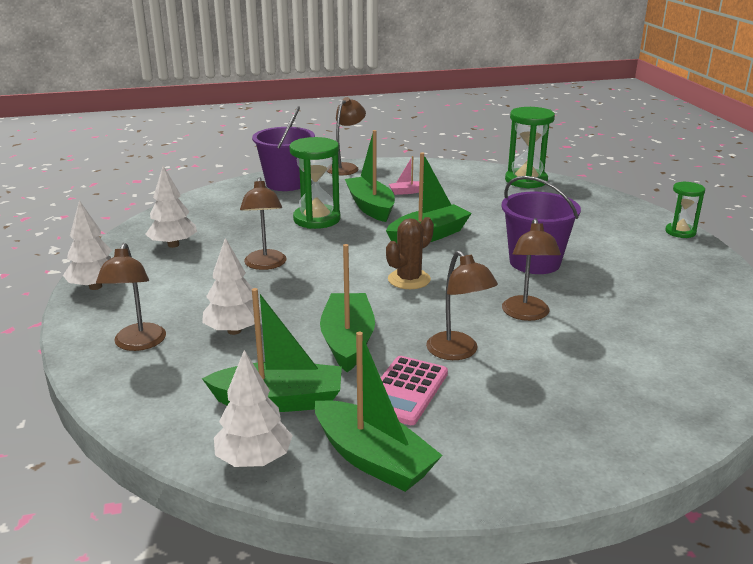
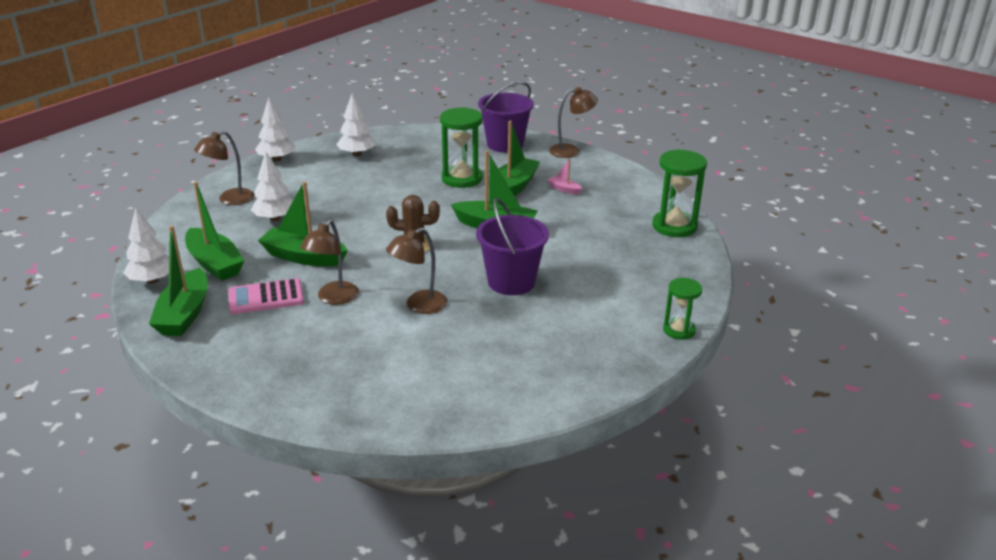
camera: 50 degrees right, 5 degrees up
brown lamp [240,177,287,270] -> none
green boat [320,244,375,372] -> green boat turned 120 degrees counterclockwise [258,181,348,266]

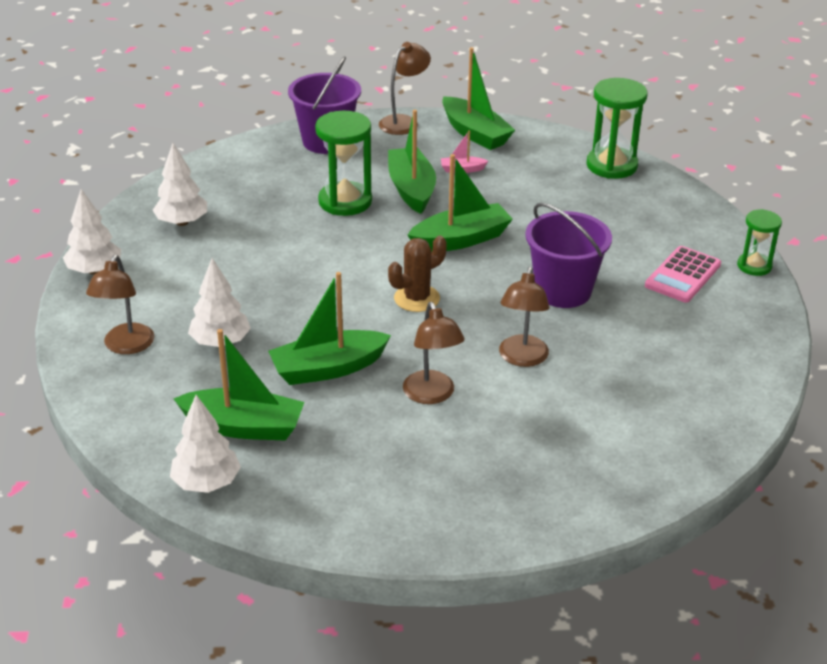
camera: 40 degrees left, 5 degrees up
green boat [149,226,208,336] -> green boat moved to [442,47,515,150]
pink calculator [228,278,304,314] -> pink calculator moved to [645,246,721,303]

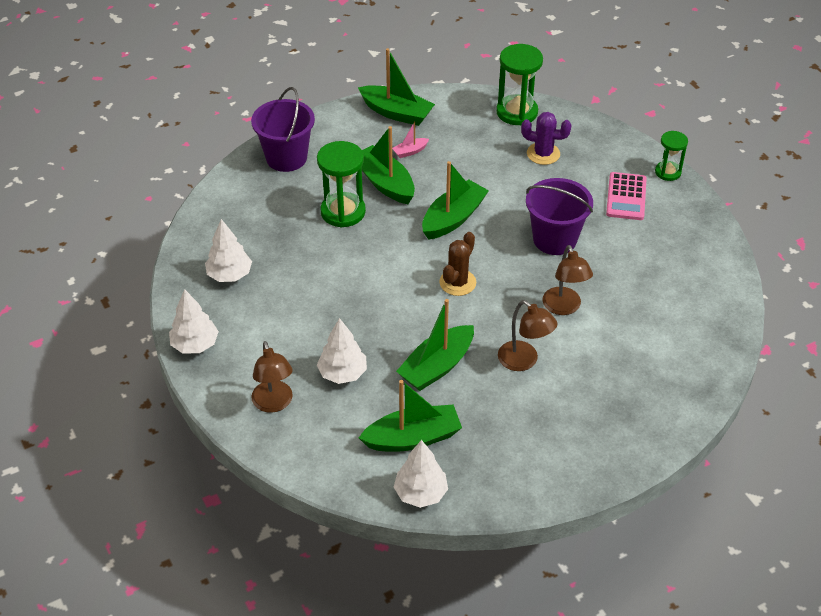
camera: 25 degrees left, 10 degrees up
brown lamp [379,42,431,135] -> none
none -> purple cactus [521,112,572,165]

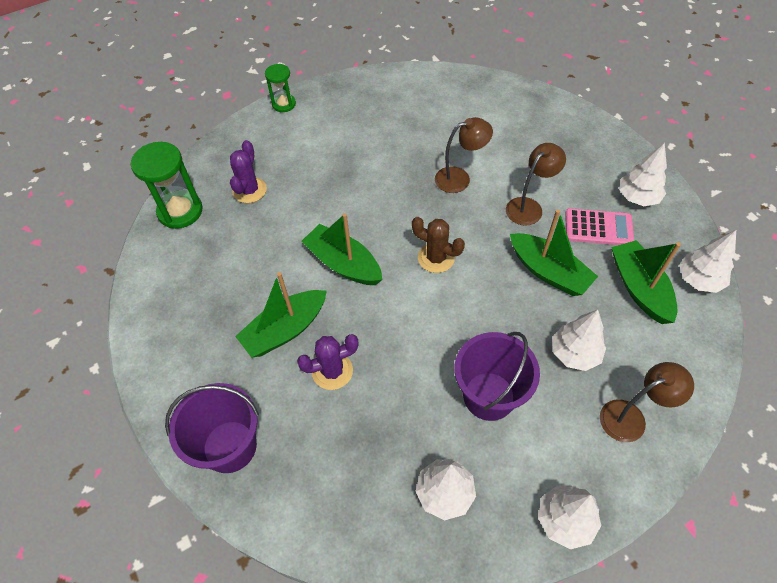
camera: 90 degrees left, 10 degrees up
green hourglass [317,141,366,227] -> purple cactus [297,334,359,390]
green boat [358,48,435,126] -> none
pink boat [392,121,429,158] -> none
purple bucket [526,178,593,255] -> purple bucket moved to [454,332,540,421]
pink calculator [606,172,647,220] -> pink calculator moved to [565,208,634,245]
none -> white tree [619,143,667,206]

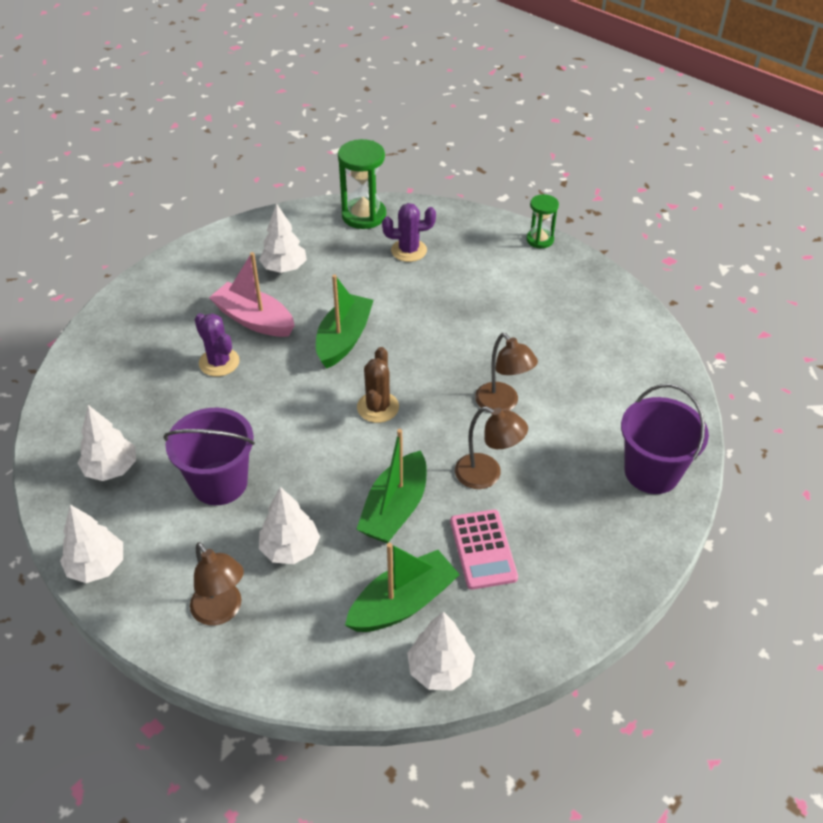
camera: 70 degrees right, 10 degrees down
purple bucket [165,383,259,473] -> purple bucket moved to [621,384,709,494]
green boat [235,272,327,358] -> pink boat [209,252,295,337]
white tree [619,143,667,206] -> white tree moved to [259,203,307,273]

